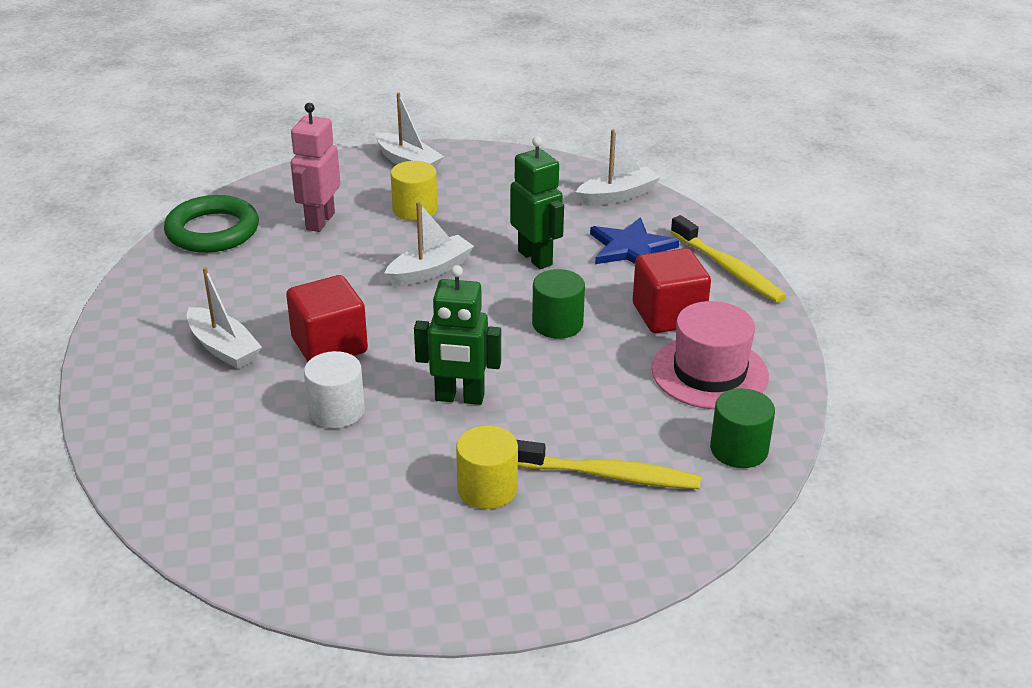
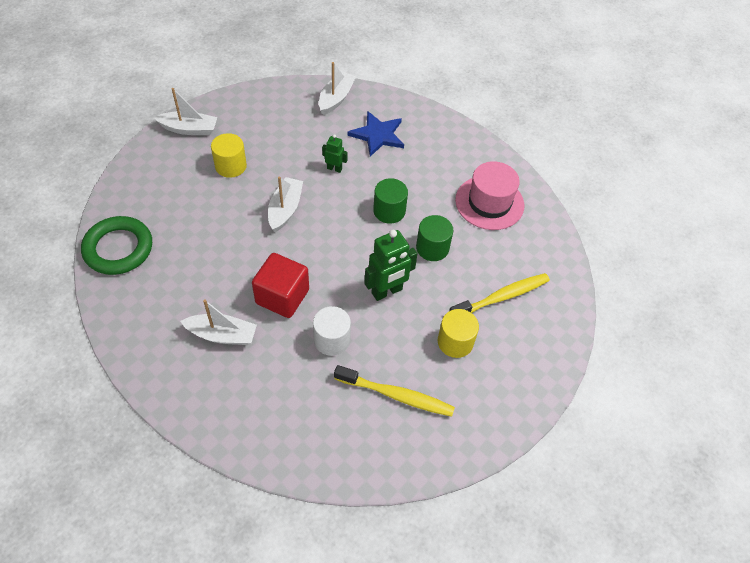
camera: 40 degrees left, 20 degrees up
pink robot [291,103,340,232] -> none
green robot [510,136,564,269] -> green robot [322,134,348,173], size x0.54
red cube [633,248,711,333] -> none
yellow toothbrush [671,215,786,303] -> yellow toothbrush moved to [334,365,455,417]
green cylinder [710,388,775,468] -> green cylinder moved to [416,215,453,261]

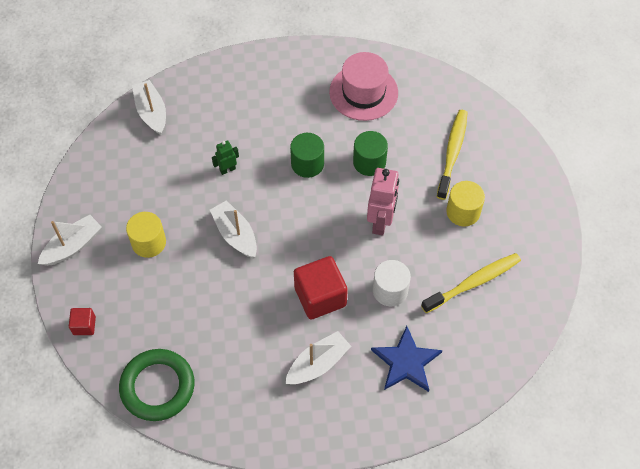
camera: 45 degrees left, 5 degrees up
blue star [347,111,404,157] -> blue star moved to [371,326,442,392]
green robot [364,230,418,301] -> pink robot [367,168,399,235]
none -> red cube [69,308,96,335]

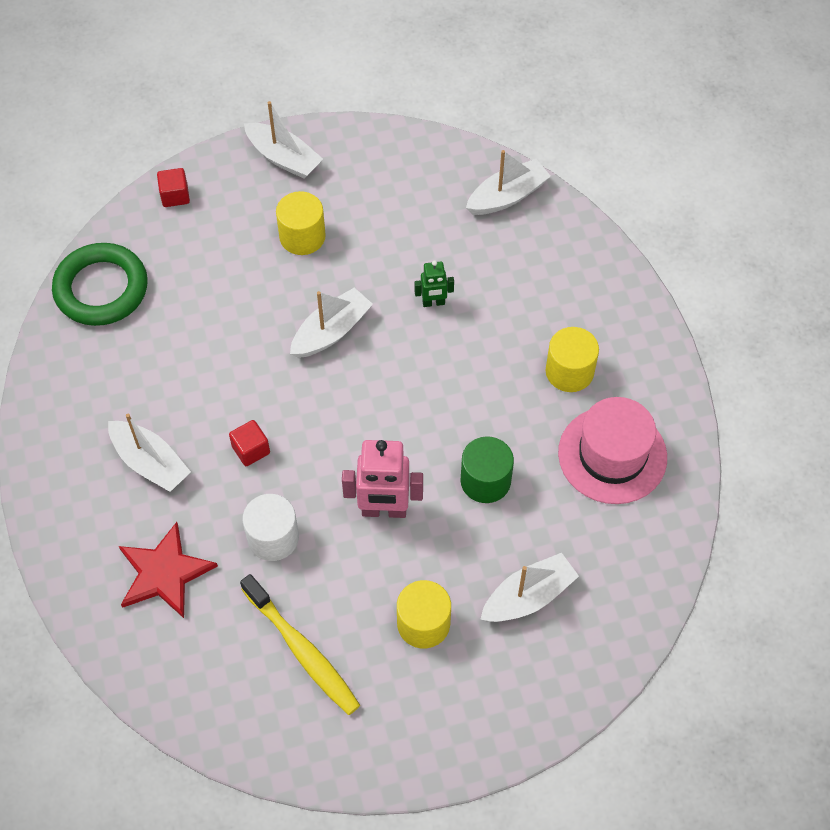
camera: 80 degrees right, 0 degrees up
green robot [212,140,239,175] -> green robot turned 120 degrees clockwise [415,260,454,307]
green cylinder [290,133,324,178] -> none
red cube [294,256,348,319] -> red cube [229,420,270,466], size x0.51
blue star [371,326,442,392] -> red star [119,522,218,618]
yellow toothbrush [437,110,468,200] -> white boat [480,553,579,622]
none -> yellow cylinder [546,327,599,392]

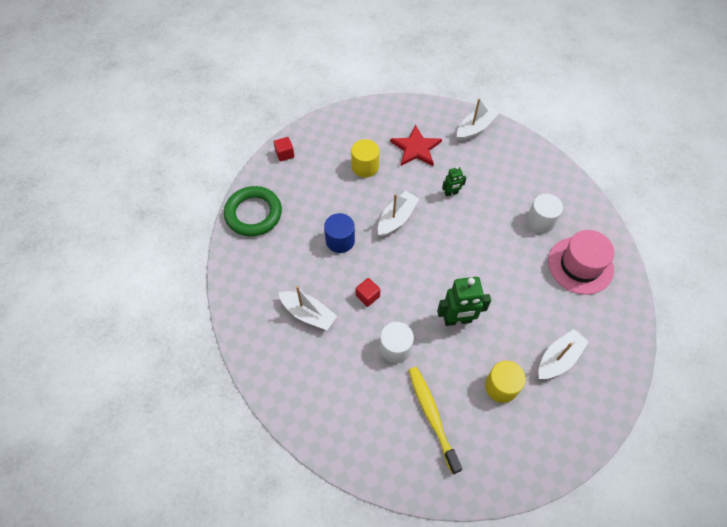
camera: 10 degrees left, 0 degrees up
red star [119,522,218,618] -> red star moved to [390,125,442,166]
yellow toothbrush [240,574,360,715] -> yellow toothbrush turned 150 degrees counterclockwise [408,367,462,474]
white boat [244,101,323,179] -> none
pink robot [342,440,423,518] -> green robot [437,277,491,326]
green cylinder [461,436,514,503] -> none
yellow cylinder [546,327,599,392] -> white cylinder [527,194,563,233]
none -> blue cylinder [324,213,355,253]

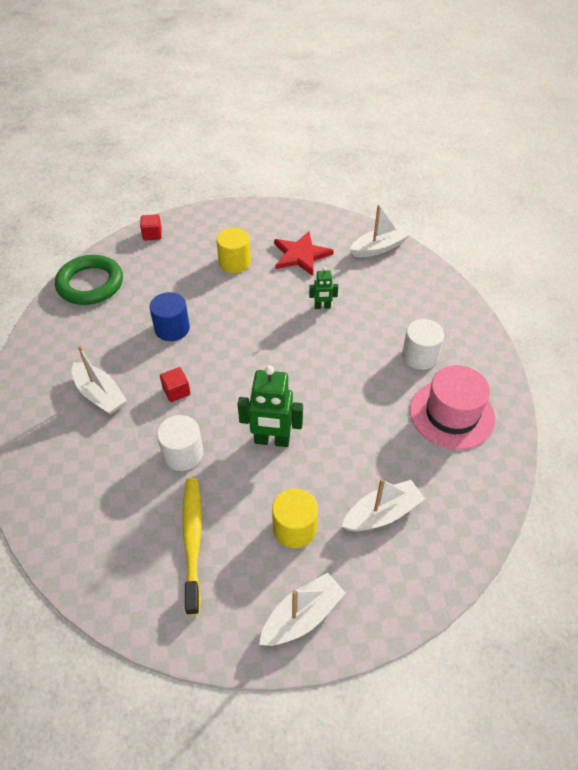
camera: 15 degrees right, 10 degrees down
white boat [378,191,419,237] -> white boat moved to [259,573,345,646]

